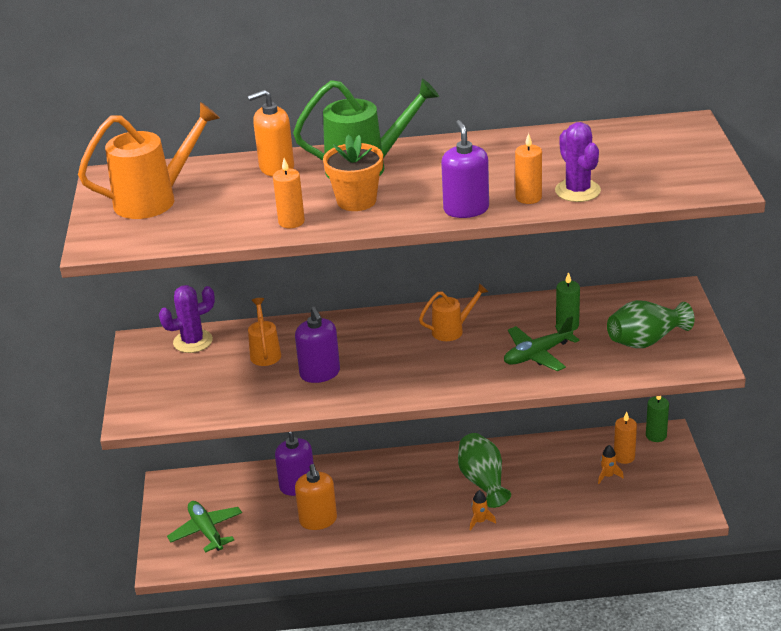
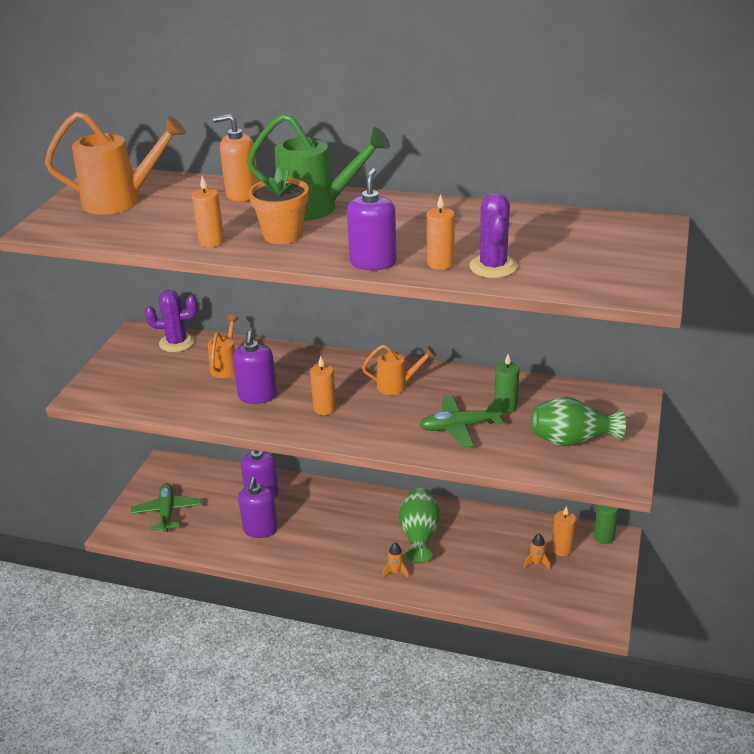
camera: 20 degrees right, 0 degrees up
orange soap dispenser [295,464,337,530] -> purple soap dispenser [238,477,278,538]
none -> orange candle [310,356,336,415]

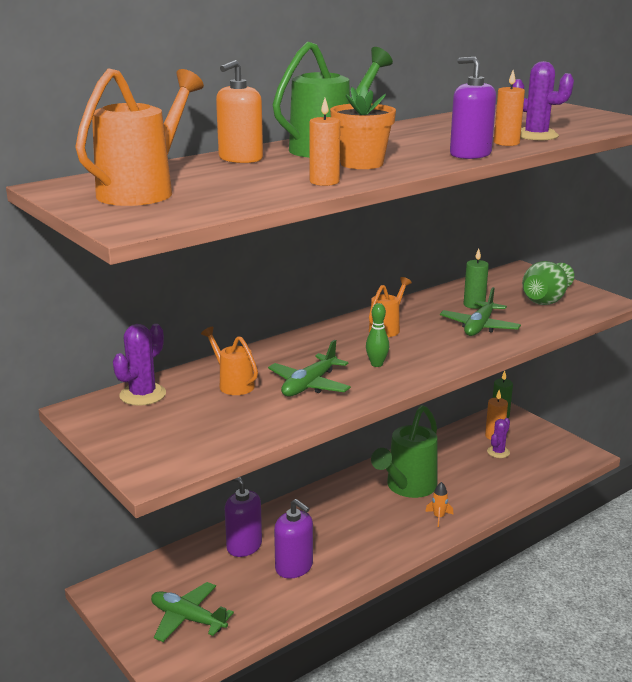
camera: 55 degrees left, 10 degrees down
purple soap dispenser [233,331,277,404] -> green plane [268,340,351,397]
orange candle [310,356,336,415] -> green bowling pin [366,303,389,367]
green vase [399,488,441,563] -> green watering can [371,405,437,498]
orange rocket [523,534,551,569] -> purple cactus [487,418,510,458]

